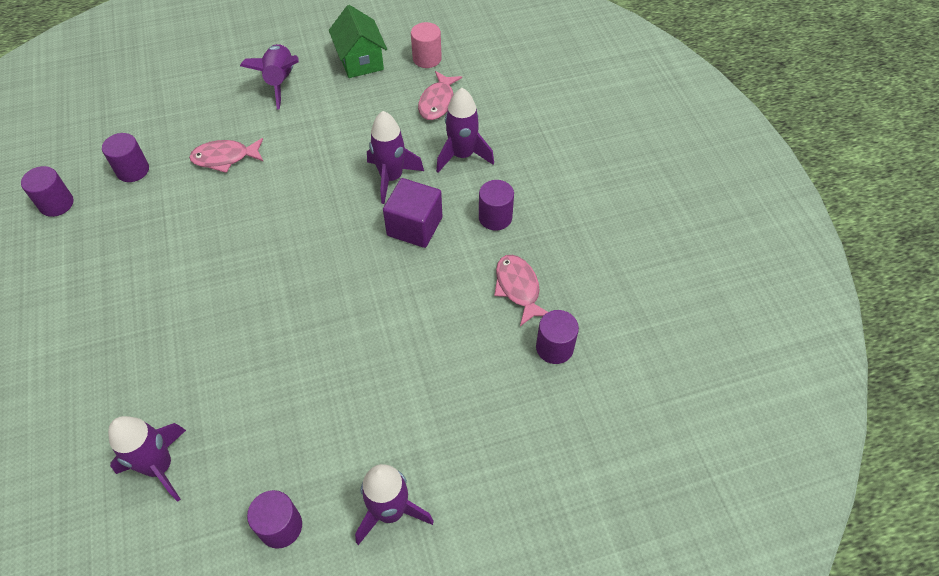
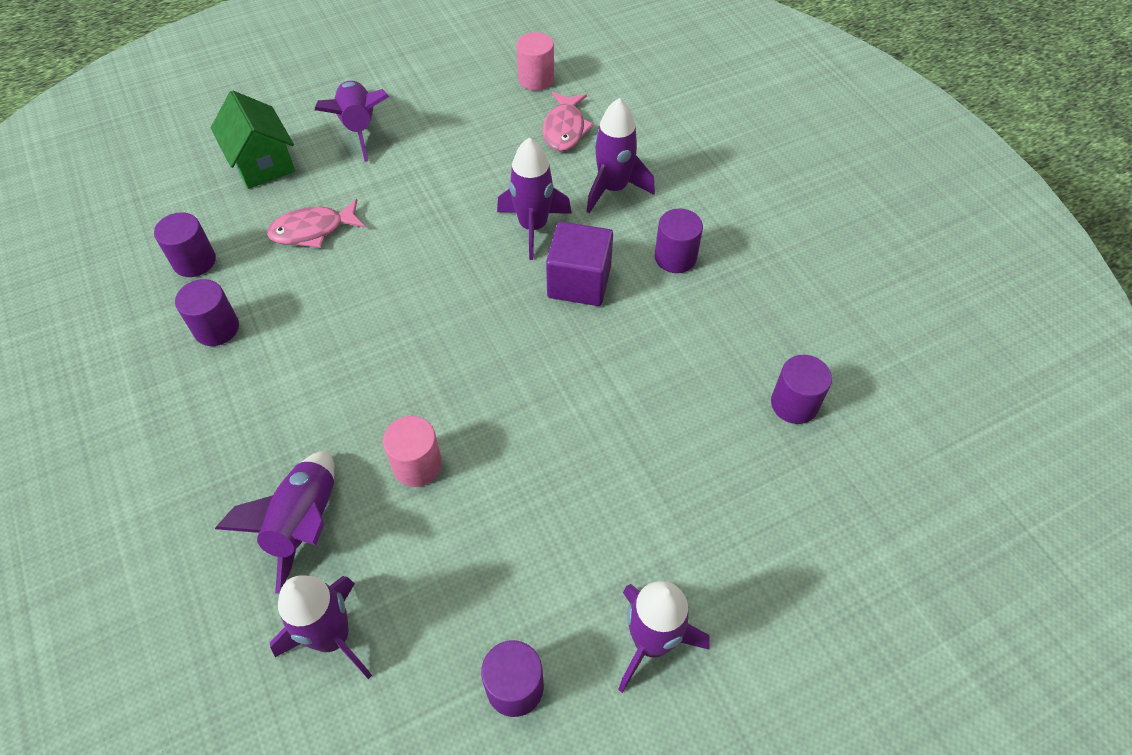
camera: 10 degrees left, 0 degrees up
purple cylinder [21,166,74,217] -> purple cylinder moved to [175,279,239,346]
green house [329,5,387,78] -> green house moved to [211,90,295,189]
pink fish [494,255,548,326] -> none
none -> purple rocket [215,451,335,594]
none -> pink cylinder [383,416,442,487]

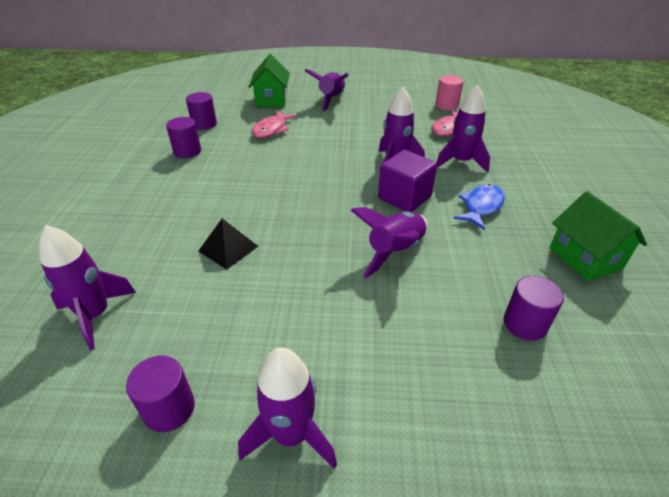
camera: 30 degrees right, 15 degrees down
purple rocket [215,451,335,594] -> purple rocket moved to [350,207,428,278]
pink fish [267,199,366,248] -> pink fish turned 75 degrees counterclockwise [251,111,296,138]
pink cylinder [383,416,442,487] -> black pyramid [198,219,258,269]
purple cylinder [655,208,703,273] -> blue fish [453,184,505,230]
none -> green house [549,191,647,282]

